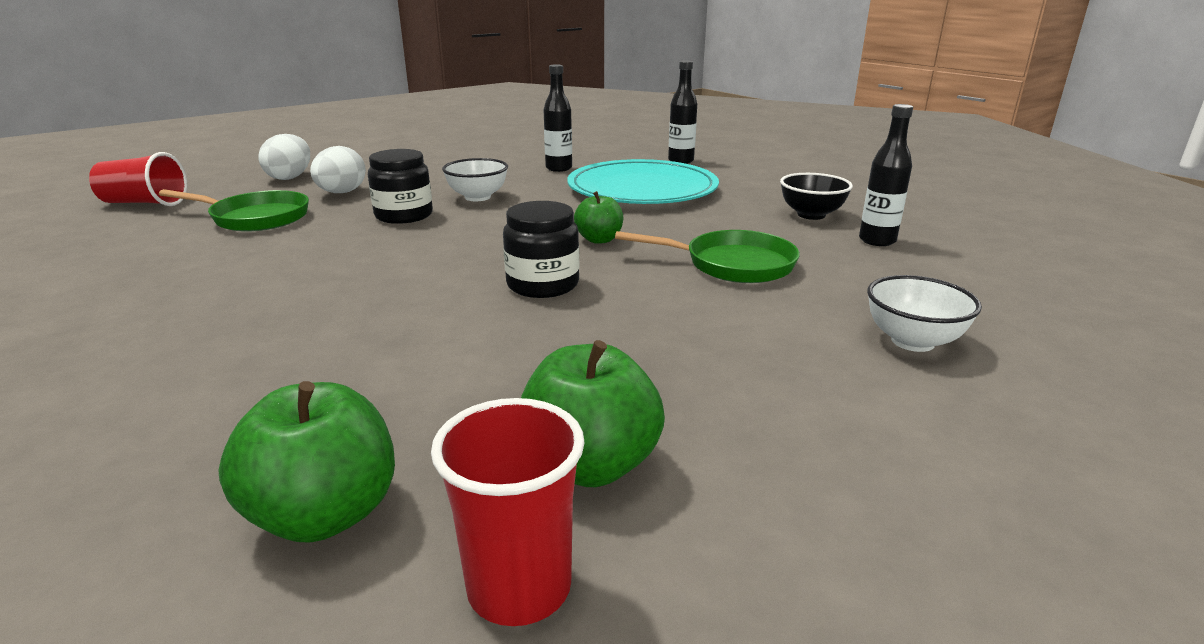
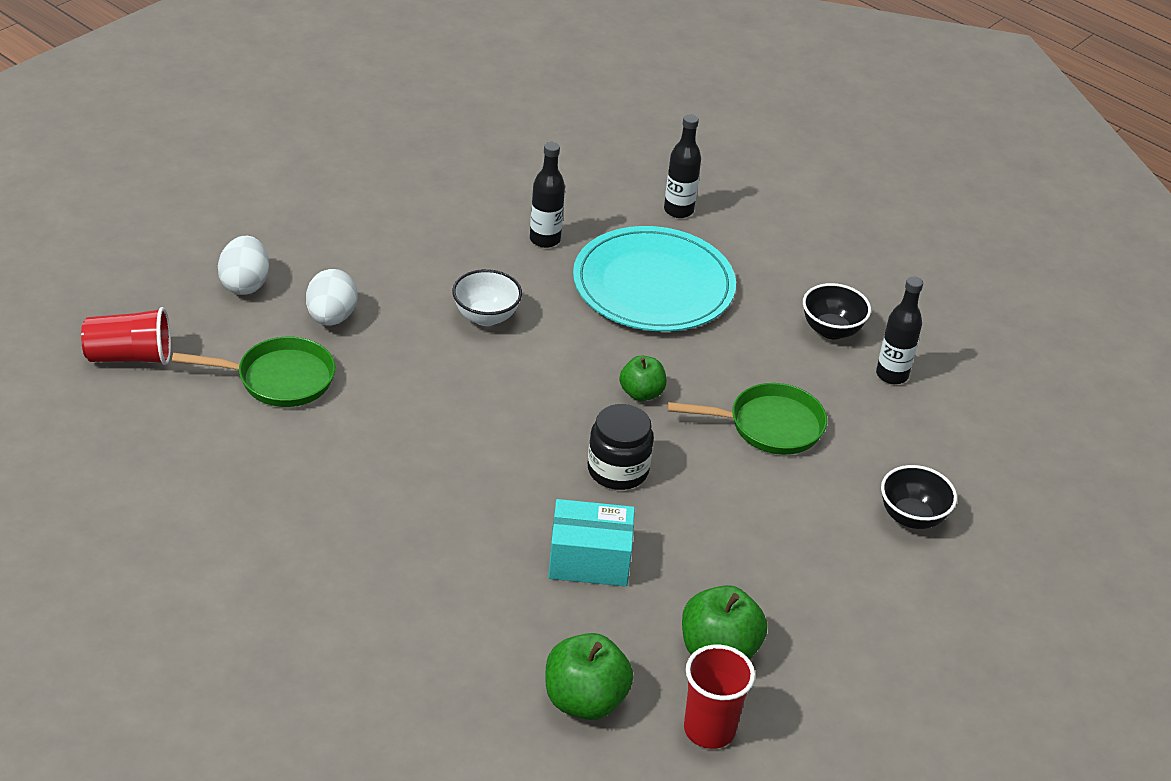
camera: 15 degrees left, 15 degrees up
black jar [368,149,433,224] -> none
white bowl [867,275,982,352] -> black bowl [881,465,957,529]
none -> turquoise box [548,499,635,587]

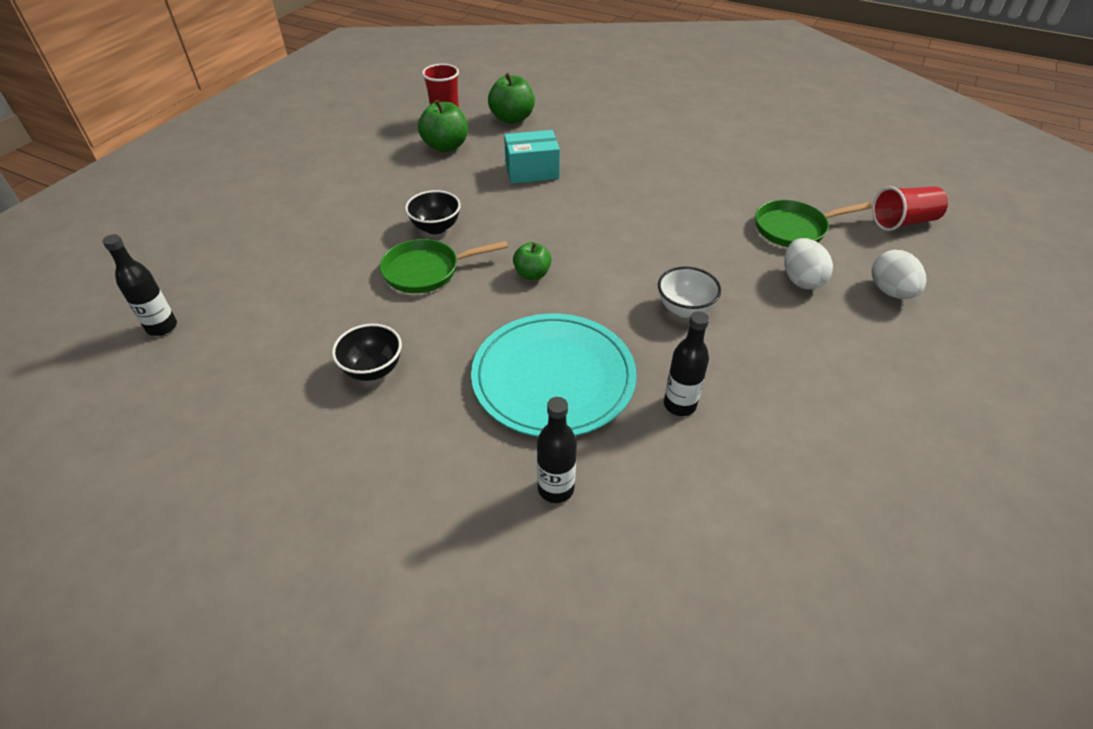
camera: 170 degrees right, 5 degrees up
black jar [588,404,654,490] -> none
black bottle [876,276,923,384] -> black bottle moved to [102,234,177,336]
black bowl [881,465,957,529] -> black bowl moved to [405,190,461,234]

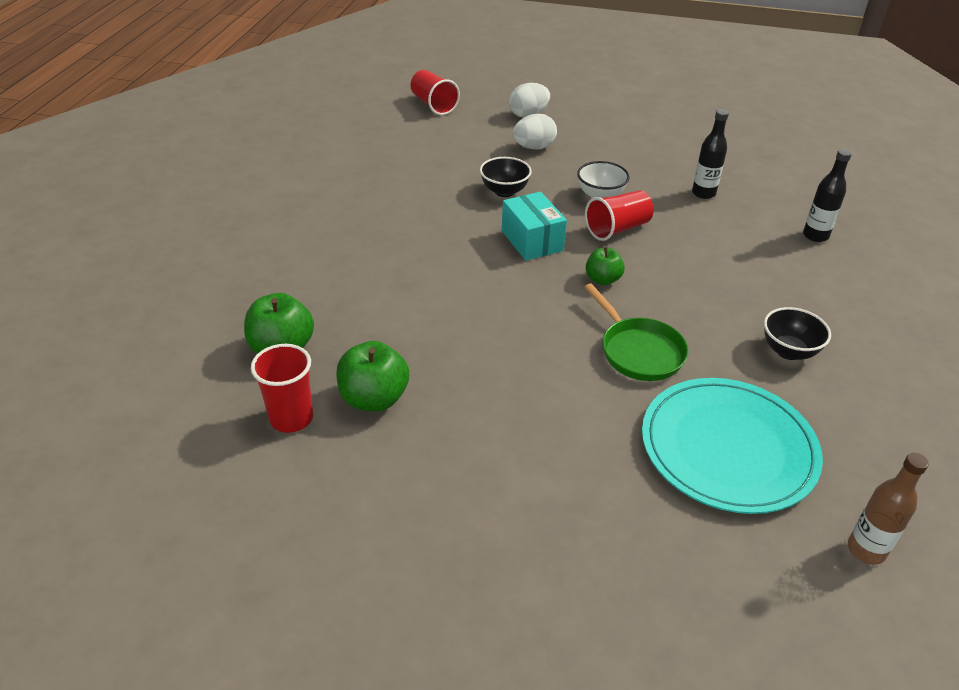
camera: 105 degrees left, 5 degrees down
black bottle [102,234,177,336] -> brown bottle [848,453,929,565]
black bowl [405,190,461,234] -> black bowl moved to [480,157,532,197]
turquoise plate [471,314,637,437] -> turquoise plate moved to [642,378,823,514]
turquoise box [504,130,560,184] -> turquoise box moved to [502,192,567,261]
green pan [755,200,872,247] -> none
none -> red cup [585,191,654,241]

